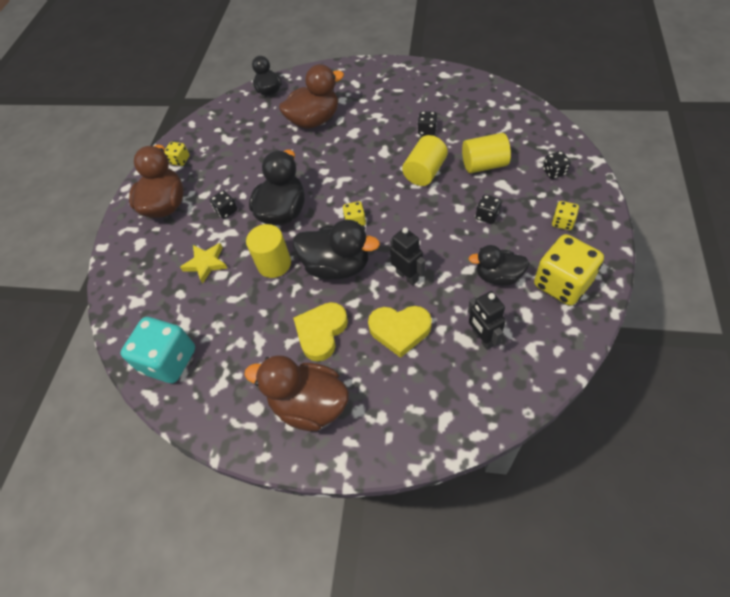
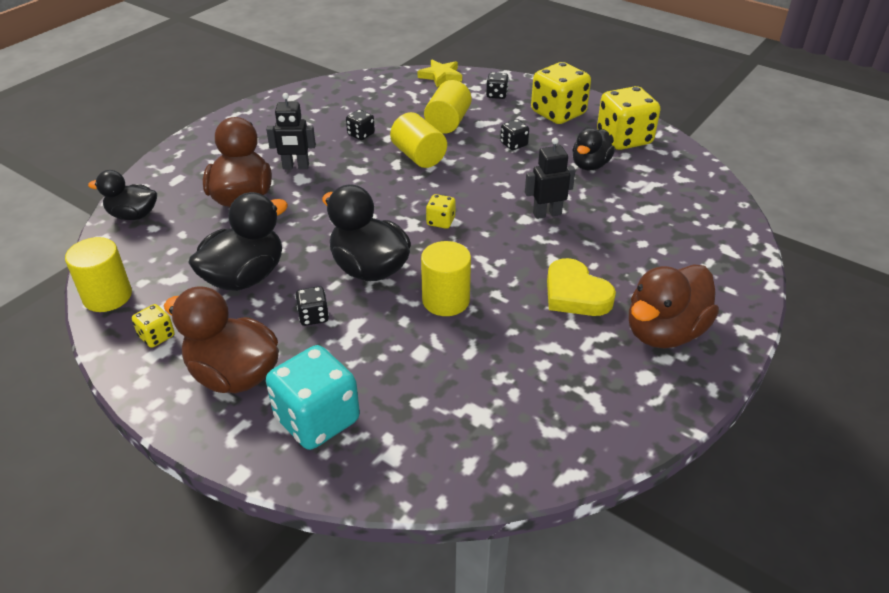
camera: 70 degrees left, 15 degrees down
turquoise dice [121,317,195,383] -> turquoise dice moved to [266,345,360,450]
yellow star [180,243,228,283] -> yellow star moved to [418,60,462,87]
black duck [293,220,380,280] -> black duck moved to [188,192,288,291]
yellow heart [368,306,432,358] -> none
black robot [468,291,506,350] -> black robot moved to [266,93,316,169]
yellow dice [552,201,579,230] -> yellow dice [531,62,591,124], size x2.10
none -> yellow cylinder [65,237,132,312]

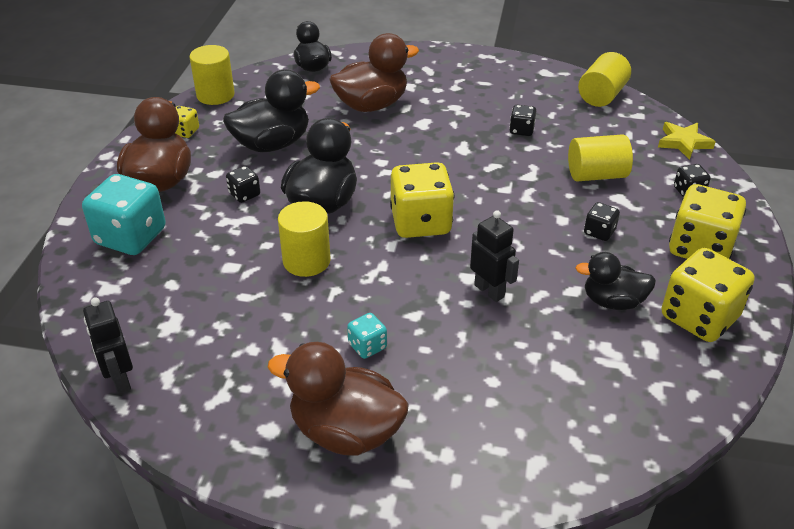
camera: 65 degrees right, 0 degrees up
black duck [188,192,288,291] -> black duck turned 45 degrees counterclockwise [223,69,320,152]
black robot [266,93,316,169] -> black robot moved to [83,297,133,394]
yellow cylinder [390,112,447,168] -> yellow cylinder moved to [578,52,631,107]
yellow dice [426,194,455,229] -> yellow dice [390,162,454,238], size x2.10
yellow heart [547,258,616,316] -> turquoise dice [347,313,387,359]

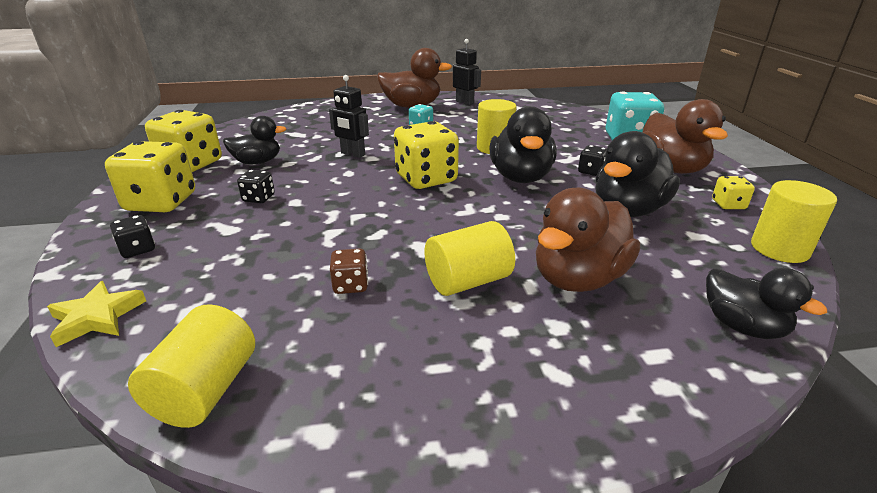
camera: 160 degrees right, 10 degrees down
black robot [83,297,133,394] -> black robot moved to [453,39,481,105]
black dice [509,105,536,136] -> brown dice [330,249,368,294]
yellow cylinder [568,134,633,182] -> yellow cylinder moved to [424,221,515,296]

